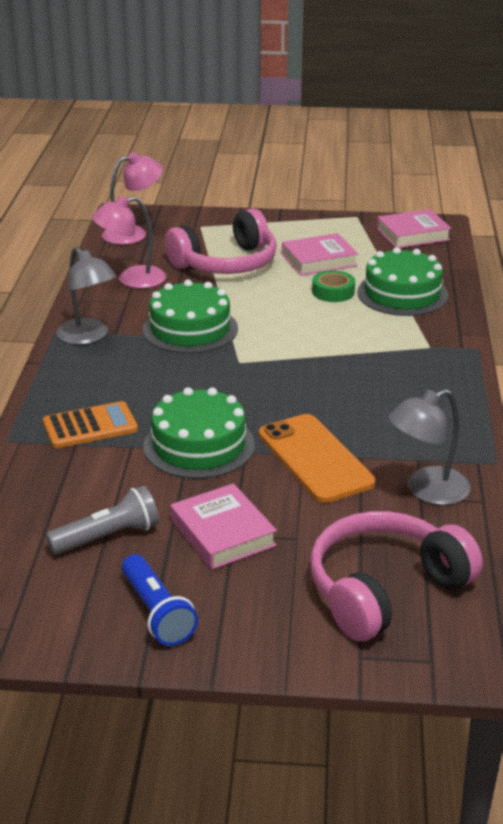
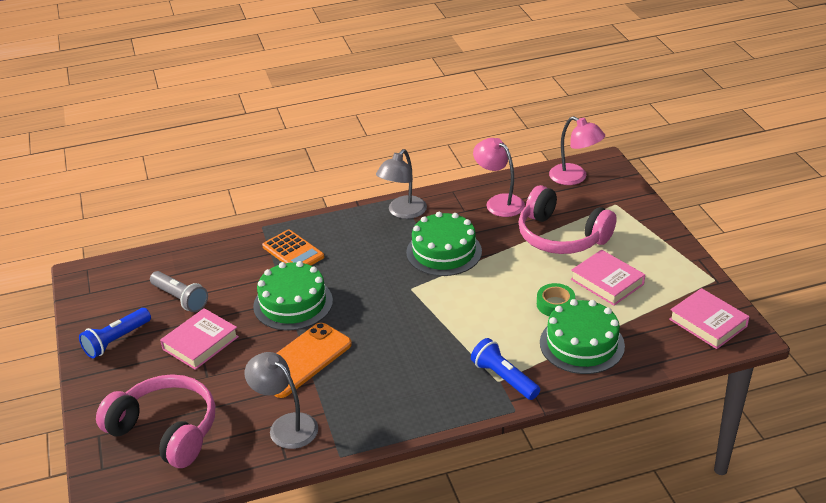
camera: 70 degrees right, 5 degrees up
none -> blue flashlight [471,338,540,400]

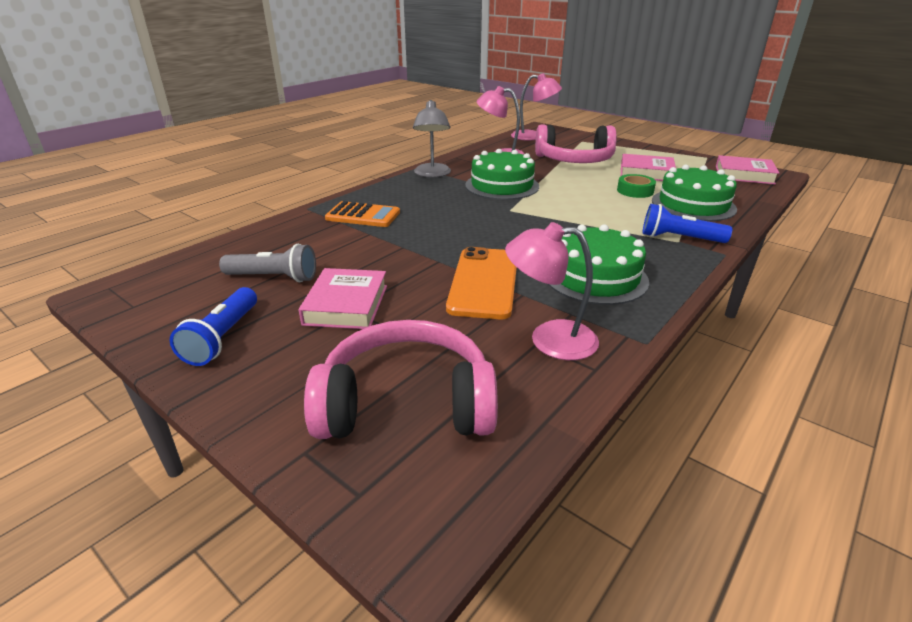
camera: 35 degrees left, 5 degrees down
grey lamp [245,352,318,449] -> pink lamp [505,222,599,360]
green cake [253,261,333,331] -> green cake moved to [548,224,649,305]

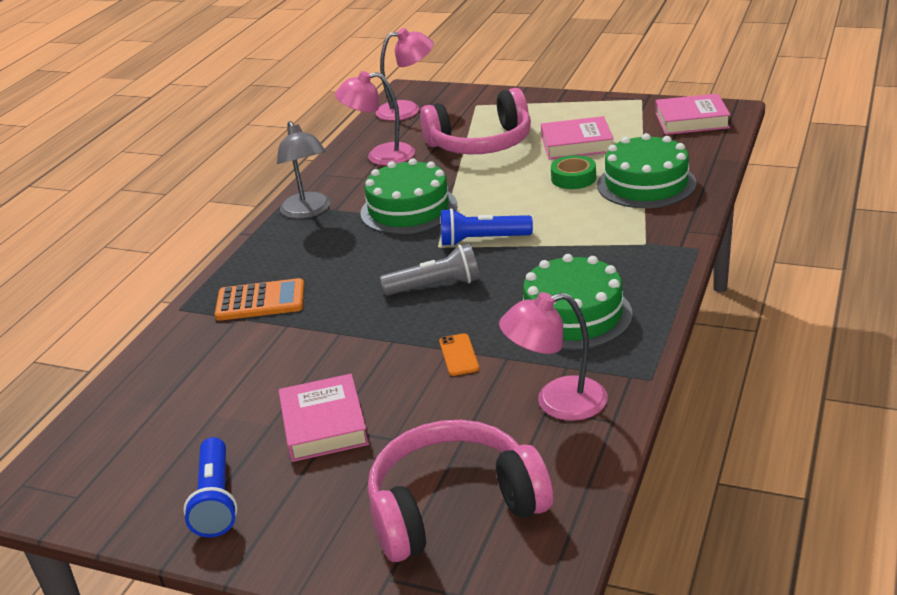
camera: 15 degrees left, 0 degrees up
grey flashlight [219,244,316,282] -> grey flashlight moved to [380,243,480,296]
orange phone [446,247,517,319] -> orange phone [439,333,479,376], size x0.44
blue flashlight [643,204,732,243] -> blue flashlight moved to [441,208,533,246]

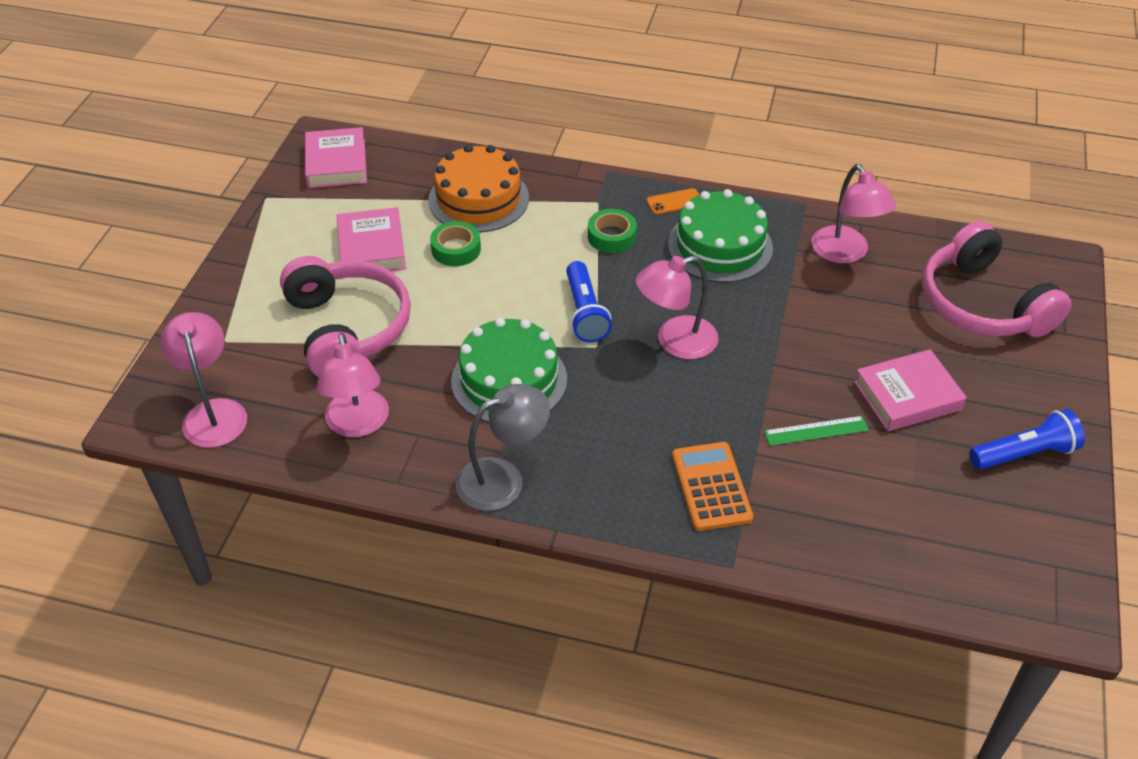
camera: 100 degrees left, 15 degrees up
grey flashlight [380,243,480,296] -> pink lamp [635,256,719,359]
orange phone [439,333,479,376] -> orange phone moved to [647,188,699,215]
green cake [597,133,696,208] -> orange cake [428,145,529,233]
none -> green tape [588,209,637,253]
none -> green ruler [764,416,869,446]

